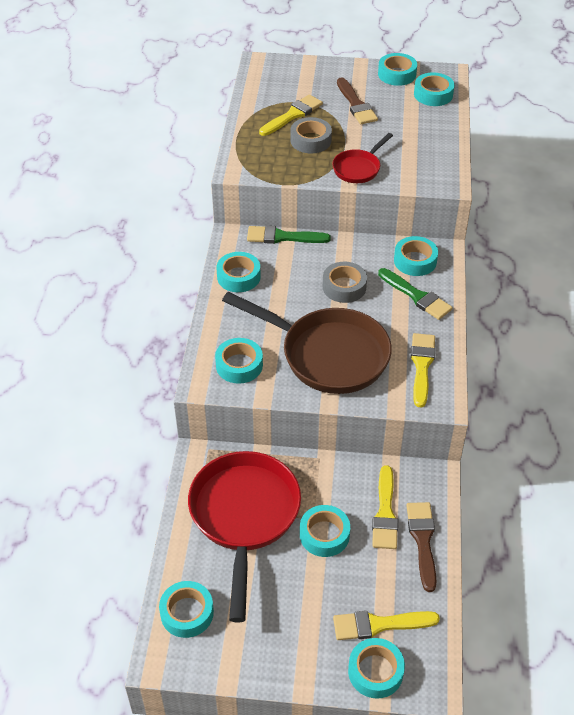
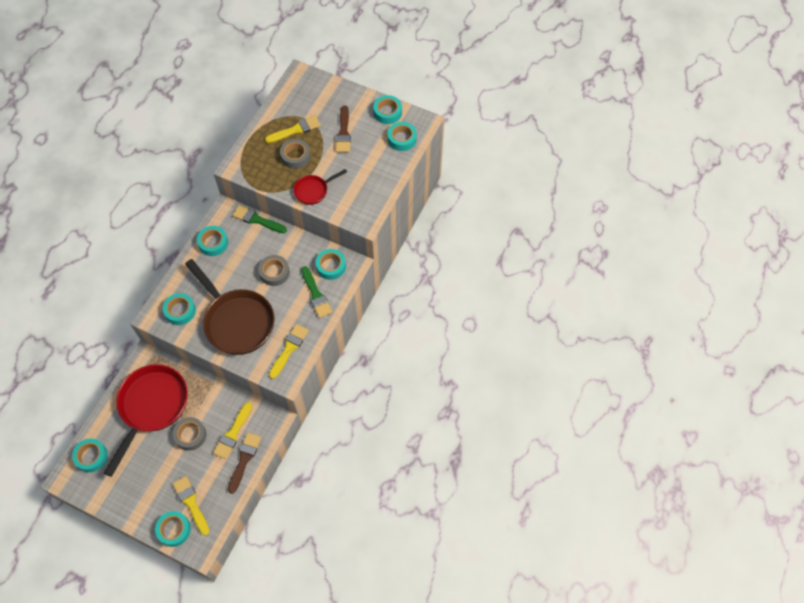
camera: 20 degrees right, 15 degrees up
turquoise tape [300,505,350,557] -> grey tape [173,417,206,451]
yellow brush [333,611,440,640] -> yellow brush turned 45 degrees clockwise [172,476,210,536]

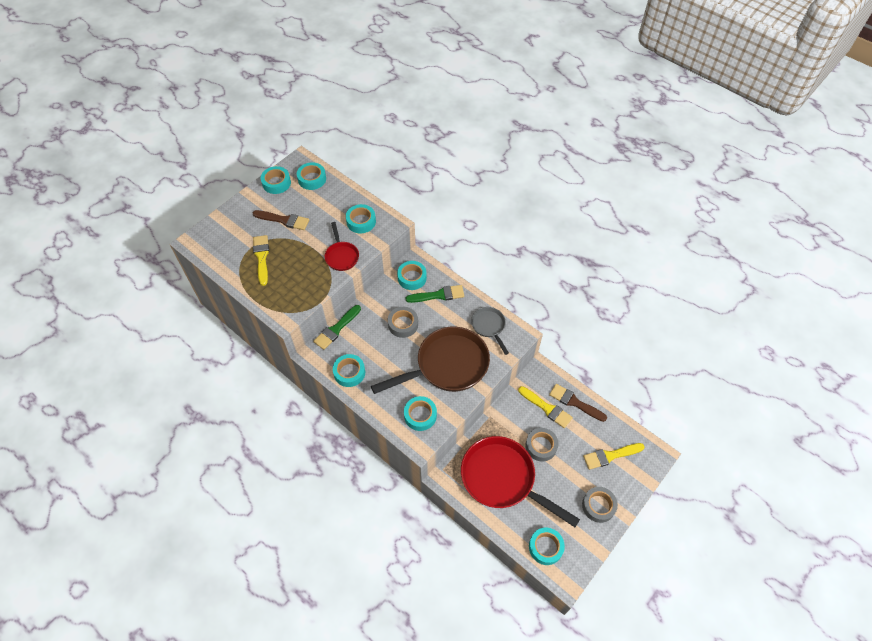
camera: 75 degrees left, 5 degrees down
turquoise tape [155,511,191,547] -> turquoise tape moved to [346,204,376,233]
yellow brush [269,324,309,379] -> grey pan [471,307,509,355]
grey tape [280,139,310,169] -> grey tape moved to [582,487,618,523]

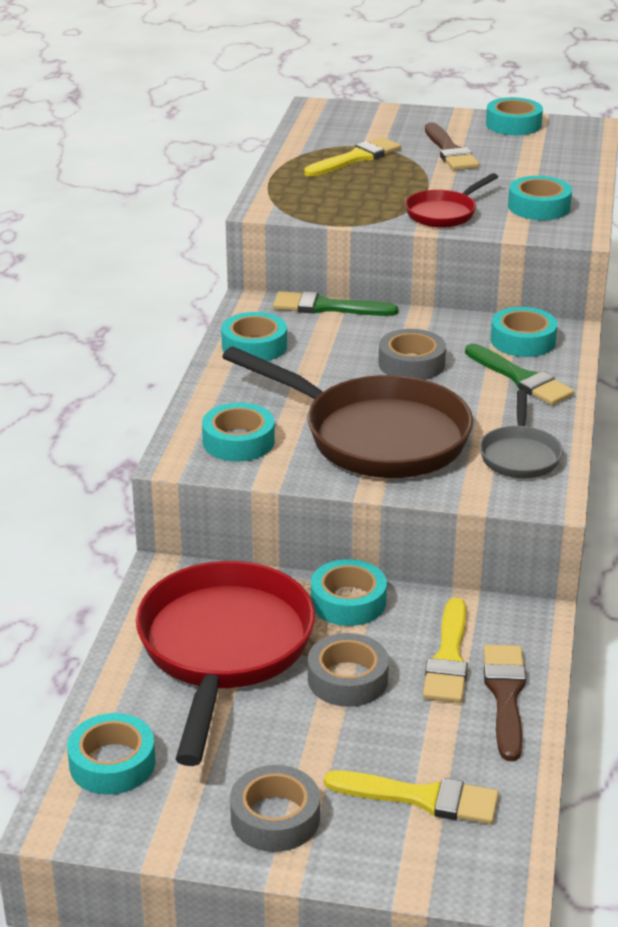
camera: 60 degrees right, 25 degrees down
turquoise tape [297,162,326,190] -> turquoise tape moved to [311,559,387,626]
grey pan [471,307,509,355] -> grey pan turned 150 degrees clockwise [479,390,563,478]
yellow brush [583,443,645,470] -> yellow brush turned 150 degrees clockwise [324,770,499,824]

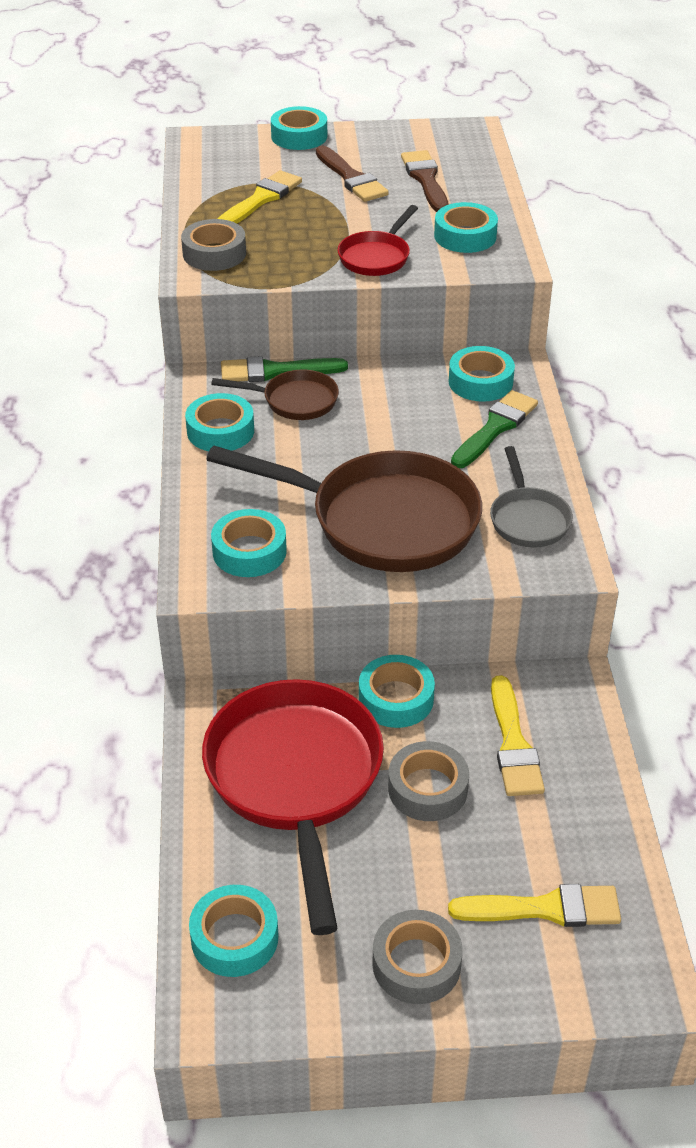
camera: 15 degrees left, 10 degrees up
grey tape [379,329,446,380] -> grey tape moved to [181,219,246,271]
green brush [465,344,574,405] -> green brush turned 90 degrees counterclockwise [451,390,538,468]
brown brush [484,645,526,761] -> brown brush moved to [401,150,449,212]
turquoise tape [486,97,543,135] -> turquoise tape moved to [271,106,327,150]
none -> brown pan [211,370,339,420]

